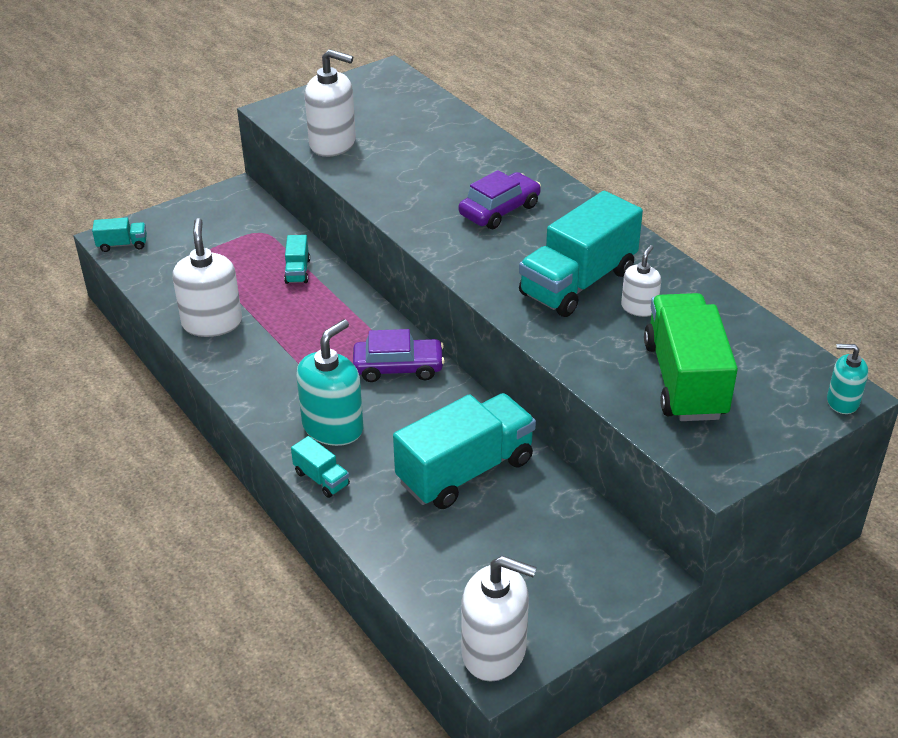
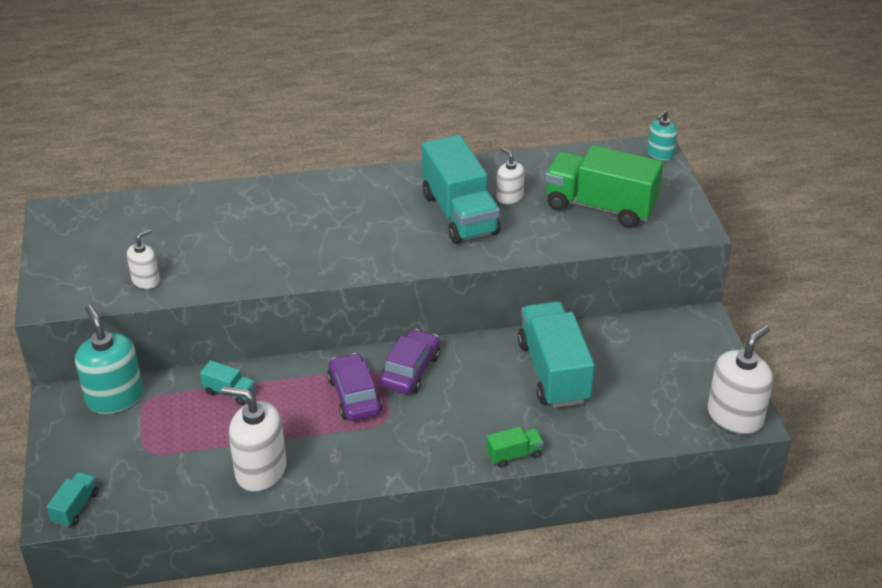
camera: 65 degrees left, 0 degrees up
turquoise truck [291,436,350,498] -> green truck [486,427,544,468]
turquoise soap dispenser [296,319,363,446] -> turquoise soap dispenser moved to [75,305,143,414]
white soap dispenser [305,49,356,157] -> white soap dispenser [127,229,160,289], size x0.56
purple car [459,170,541,229] -> purple car moved to [327,353,382,421]

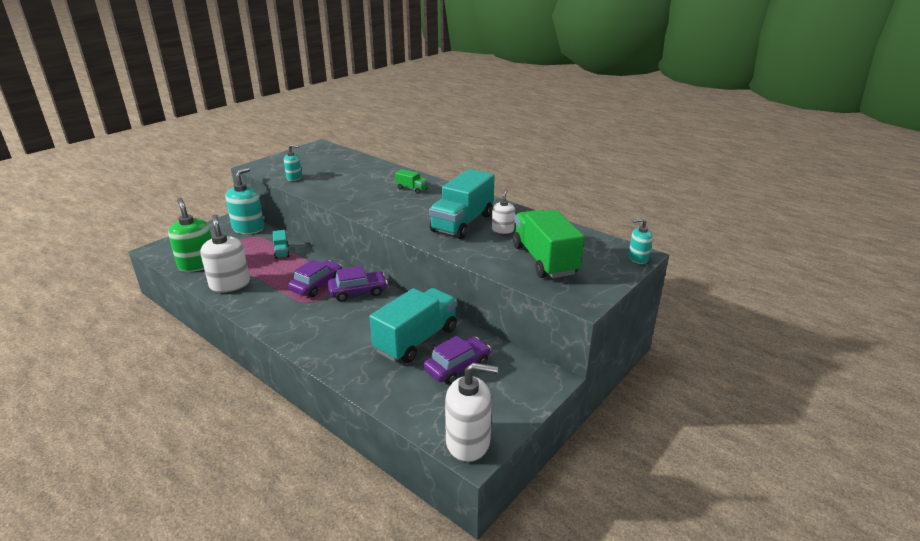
camera: 50 degrees right, 10 degrees down
turquoise truck [47,472,98,527] -> none
white soap dispenser [127,229,160,289] -> turquoise soap dispenser [284,145,302,181]
green truck [486,427,544,468] -> green truck moved to [395,169,428,194]
none -> green soap dispenser [168,198,212,272]
none -> purple car [424,336,491,385]

